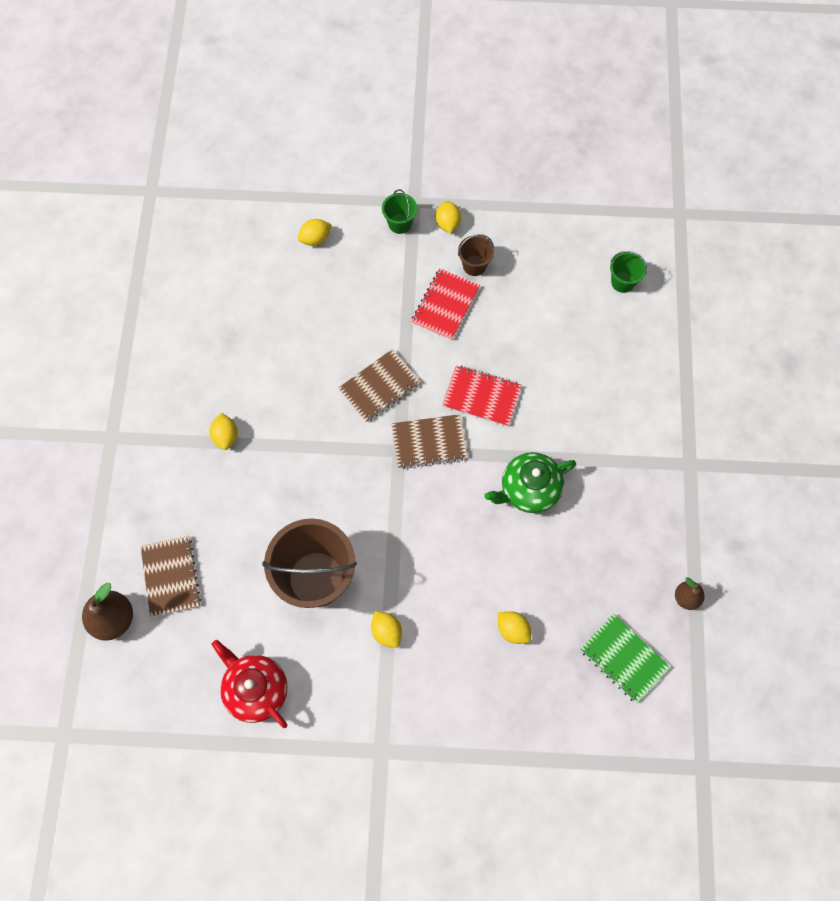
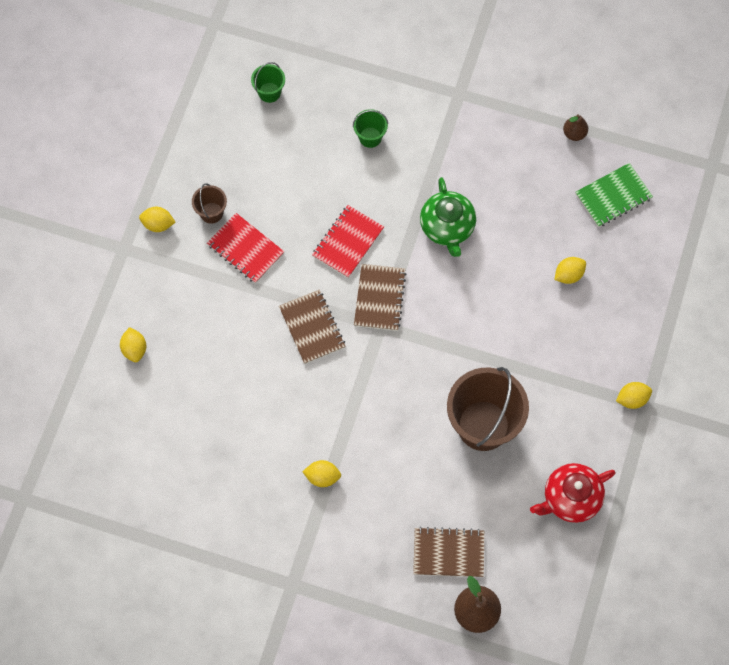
camera: 75 degrees left, 0 degrees up
yellow lemon [371,611,402,648] -> yellow lemon moved to [616,382,652,409]
green bucket [382,189,417,234] -> green bucket moved to [353,109,388,148]

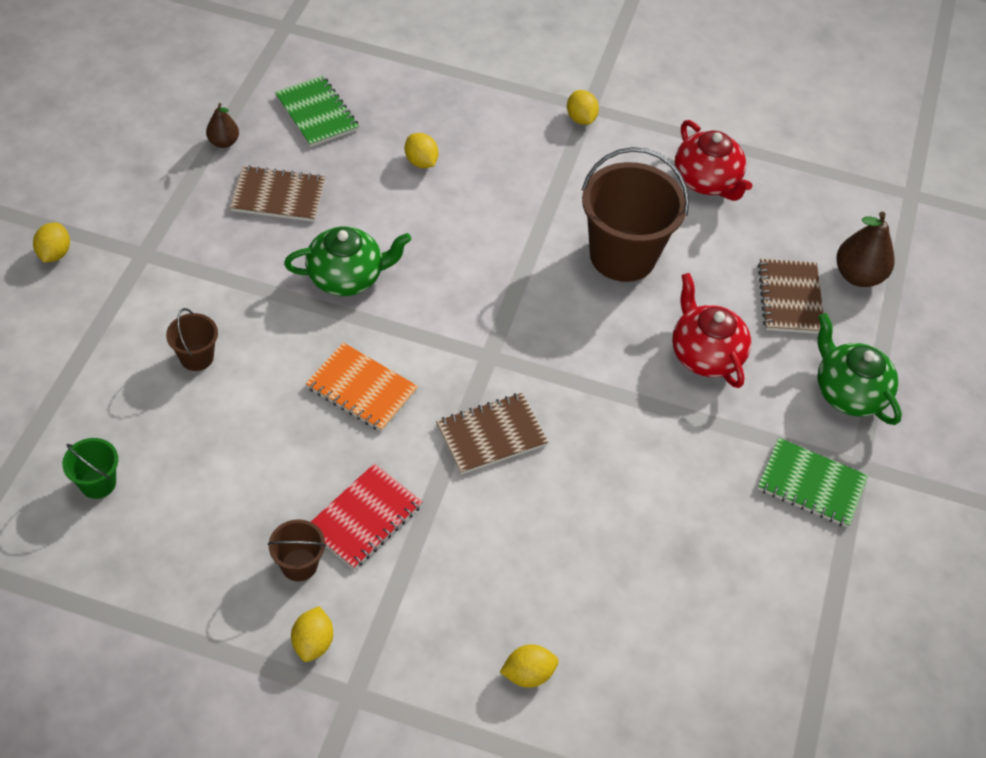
camera: 95 degrees left, 15 degrees down
yellow lemon [302,460,341,487] -> yellow lemon moved to [33,223,70,262]
red notebook [312,205,384,278] -> orange notebook [305,342,418,432]
green bucket [353,109,388,148] -> brown bucket [166,308,218,371]
brown notebook [354,264,407,331] -> brown notebook moved to [230,165,325,222]
none -> red teapot [672,273,751,388]
none -> green notebook [757,438,868,528]
none -> green teapot [817,313,902,425]

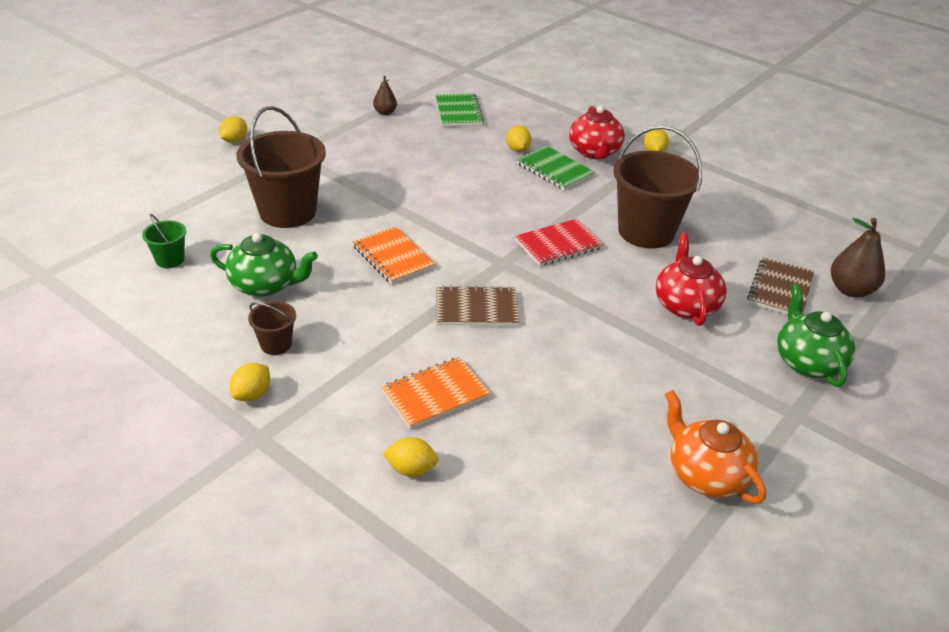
camera: 25 degrees right, 15 degrees down
brown bucket [166,308,218,371] -> brown bucket [237,106,326,228], size x2.18
brown notebook [230,165,325,222] -> none
green teapot [284,227,412,296] -> green teapot moved to [210,233,318,297]
red notebook [311,463,423,569] -> red notebook moved to [515,219,603,266]
red teapot [675,120,752,201] -> red teapot moved to [569,106,625,159]
green notebook [757,438,868,528] -> green notebook moved to [517,146,595,190]
none -> orange notebook [382,357,490,429]
none -> orange teapot [665,390,766,504]

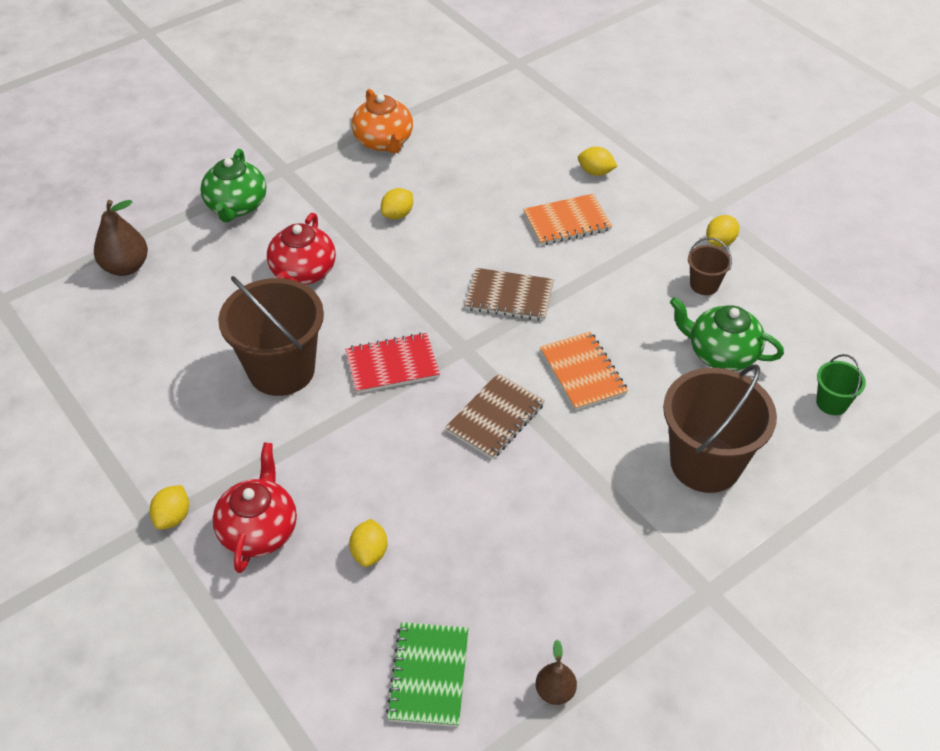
camera: 165 degrees left, 10 degrees up
yellow lemon [219,116,247,143] -> yellow lemon moved to [381,188,413,219]
green notebook [517,146,595,190] -> none
brown notebook [747,257,814,315] -> brown notebook moved to [445,373,545,459]

